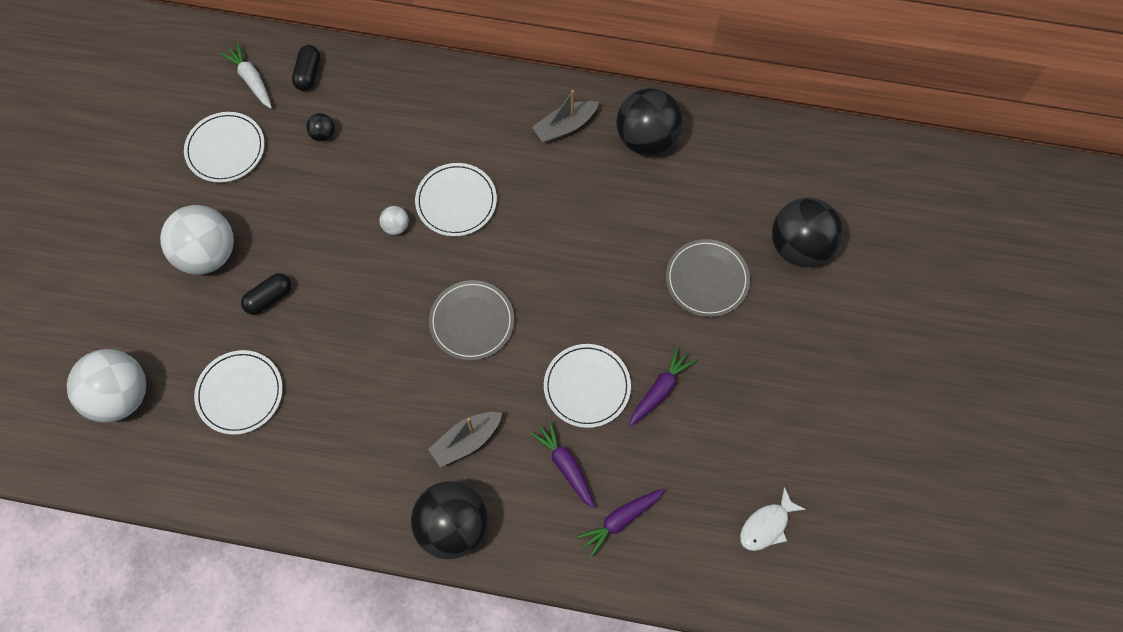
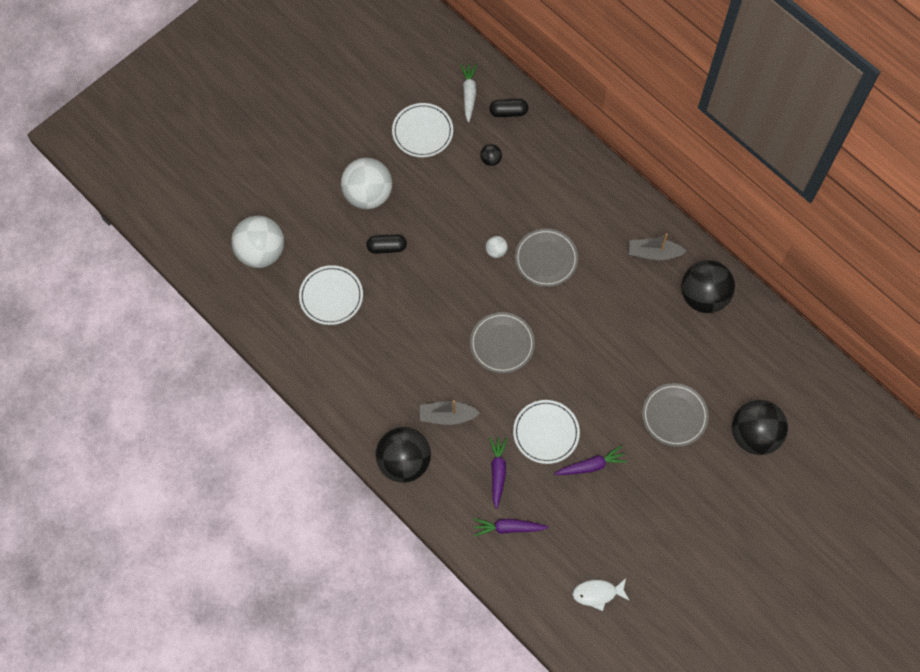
camera: 35 degrees right, 0 degrees up
black capsule [292,45,320,91] -> black capsule turned 45 degrees clockwise [489,99,528,117]
white plate [415,163,497,236] -> grey plate [515,228,578,287]

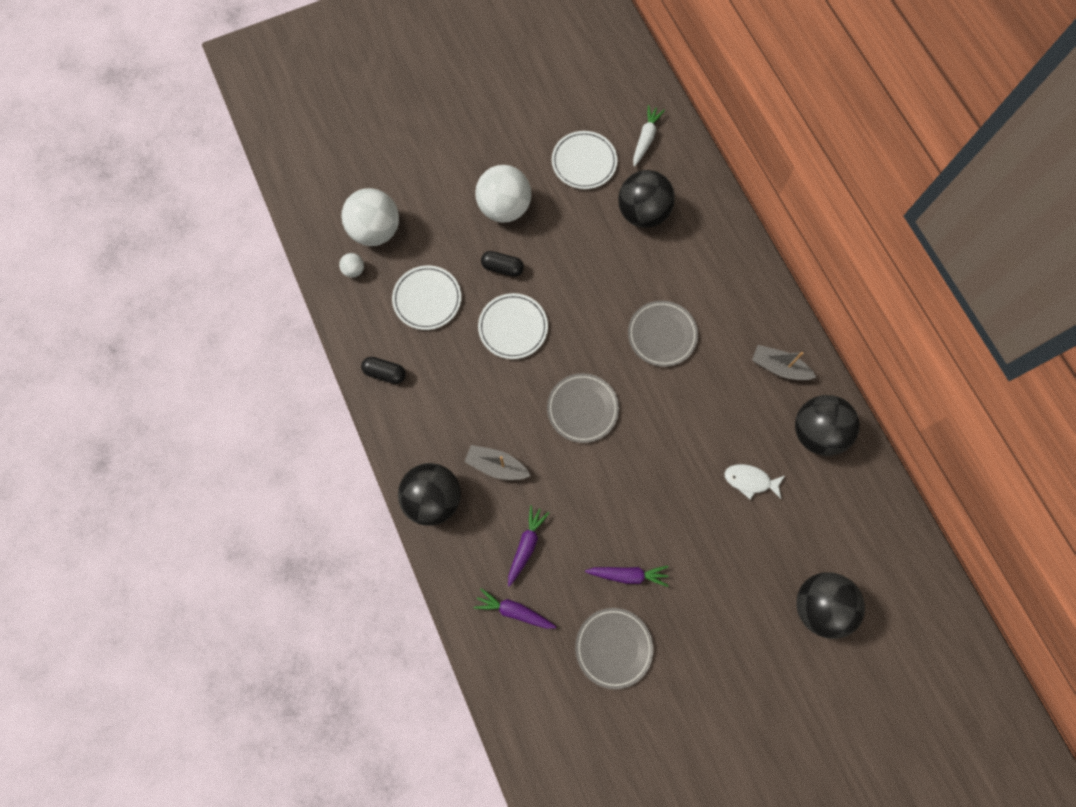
camera: 20 degrees right, 5 degrees up
black ball [480,144,502,166] -> black ball [618,170,675,228], size x2.33
white ball [485,236,508,258] -> white ball moved to [339,253,364,278]
black capsule [489,99,528,117] -> black capsule moved to [361,357,406,384]
white plate [513,400,580,464] -> white plate moved to [478,293,548,359]
white fish [573,578,630,611] -> white fish moved to [724,464,785,499]
grey plate [642,383,709,447] -> grey plate moved to [575,608,653,689]

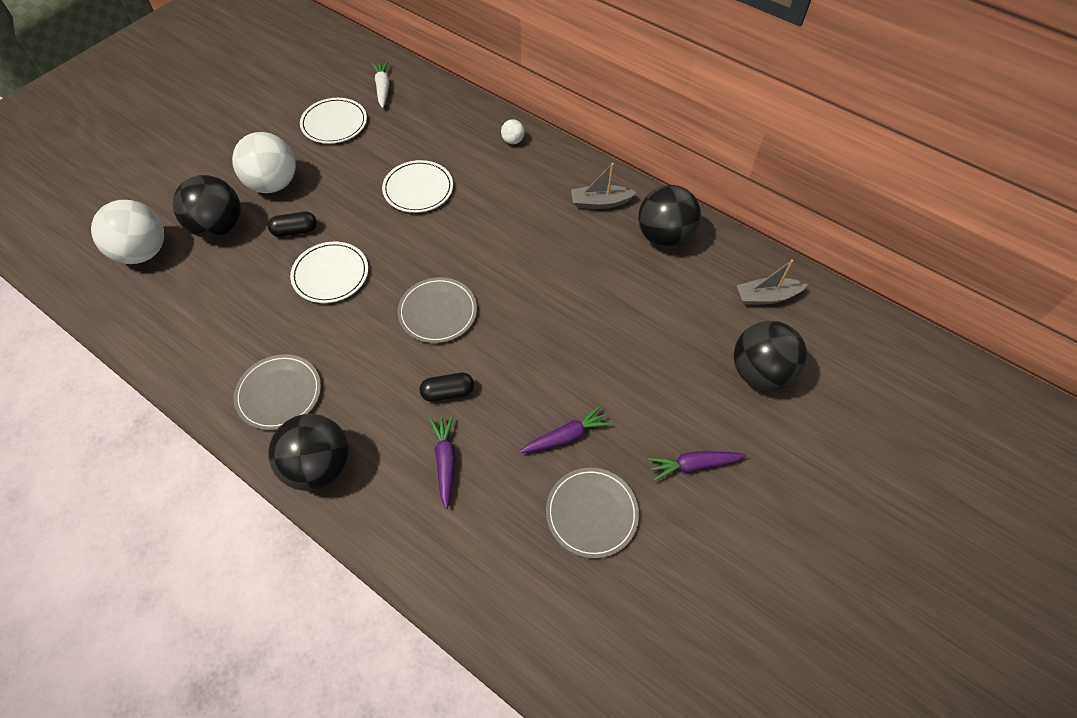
camera: 30 degrees left, 15 degrees down
white ball [339,253,364,278] -> white ball moved to [501,119,525,144]
black capsule [361,357,406,384] -> black capsule moved to [420,373,474,402]
white plate [392,265,461,330] -> white plate moved to [382,160,453,213]
grey boat [464,445,530,480] -> grey boat moved to [737,259,807,305]
purple carrot [474,588,556,629] -> purple carrot moved to [648,451,746,481]
black ball [618,170,675,228] -> black ball moved to [173,175,241,238]
grey plate [628,301,698,367] -> grey plate moved to [234,354,321,430]
white fish [724,464,785,499] -> none

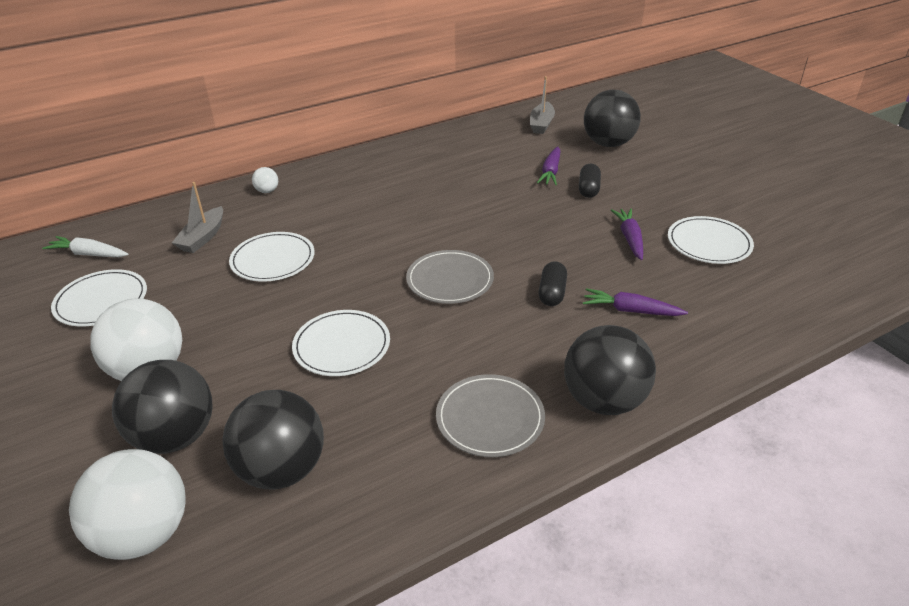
camera: 65 degrees left, 20 degrees down
black capsule [268,212,317,237] -> black capsule moved to [579,164,601,198]
grey plate [546,468,639,558] -> white plate [668,216,754,264]
grey boat [571,163,637,209] -> grey boat moved to [172,182,223,253]
black ball [638,185,701,248] -> black ball moved to [222,390,324,490]
purple carrot [648,451,746,481] -> purple carrot moved to [537,146,561,185]

